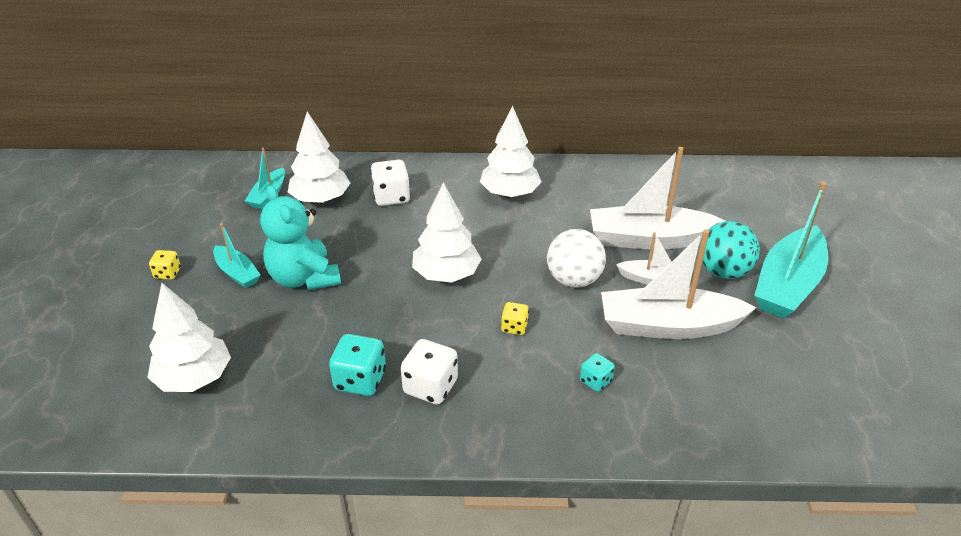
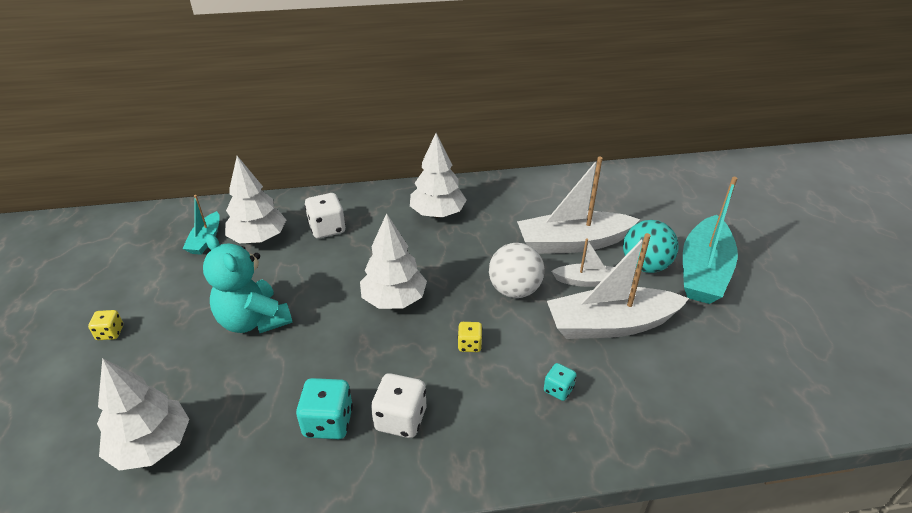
camera: 10 degrees left, 0 degrees up
turquoise boat [213,223,260,288] -> none

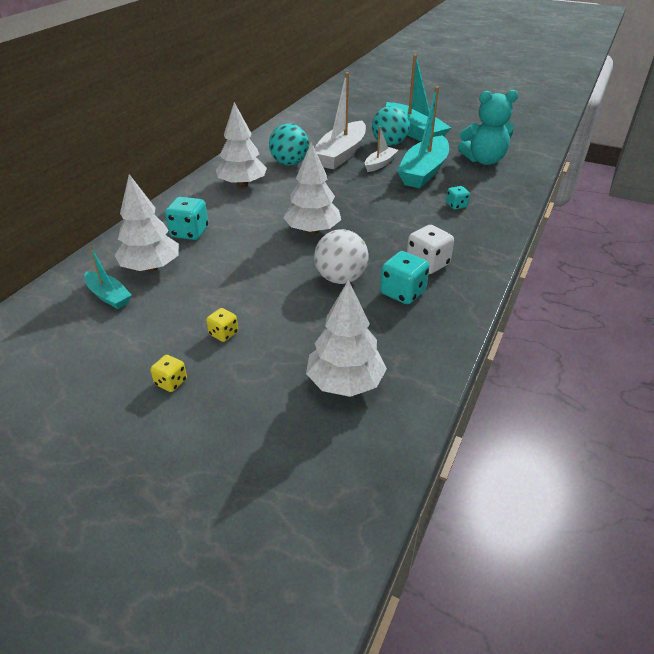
camera: 55 degrees left, 0 degrees up
turquoise teddy bear [203,234,293,333] -> turquoise teddy bear moved to [458,90,518,165]
white dice [304,193,346,239] -> turquoise dice [165,197,208,240]
yellow dice [458,322,483,352] -> yellow dice moved to [206,308,238,342]
white ball [489,243,544,298] -> white ball moved to [314,229,368,284]
white boat [547,233,689,339] -> turquoise boat [397,86,449,188]
none -> turquoise ball [269,123,309,166]

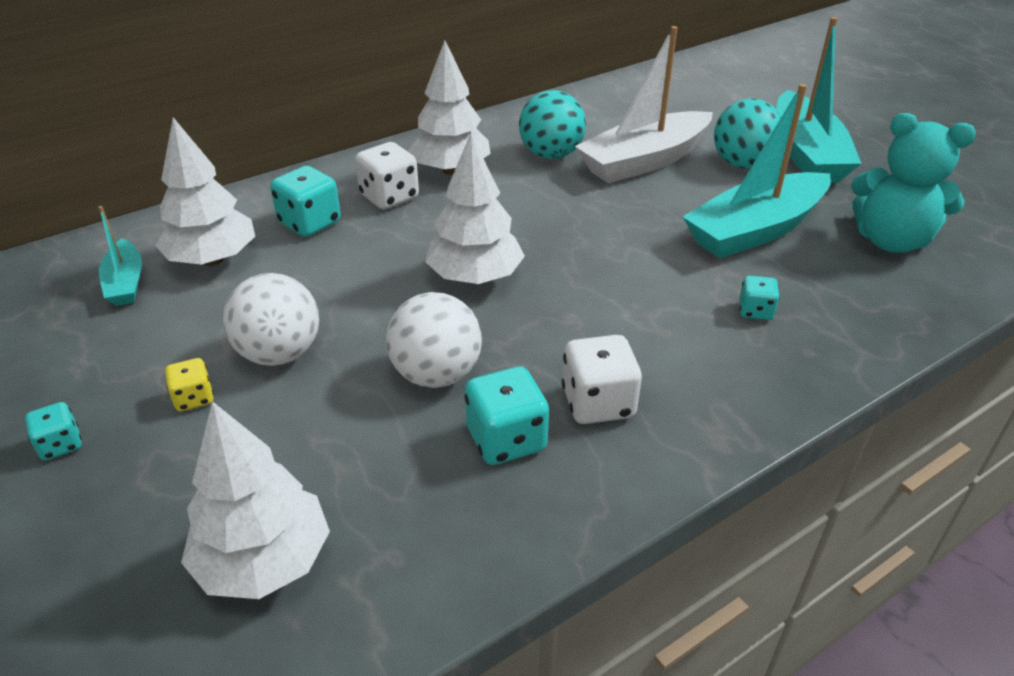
camera: 30 degrees right, 0 degrees up
yellow dice [150,355,187,392] -> turquoise dice [25,402,82,460]
white boat [365,126,398,172] -> none
none -> white ball [223,273,319,366]
none -> white dice [355,142,419,209]

